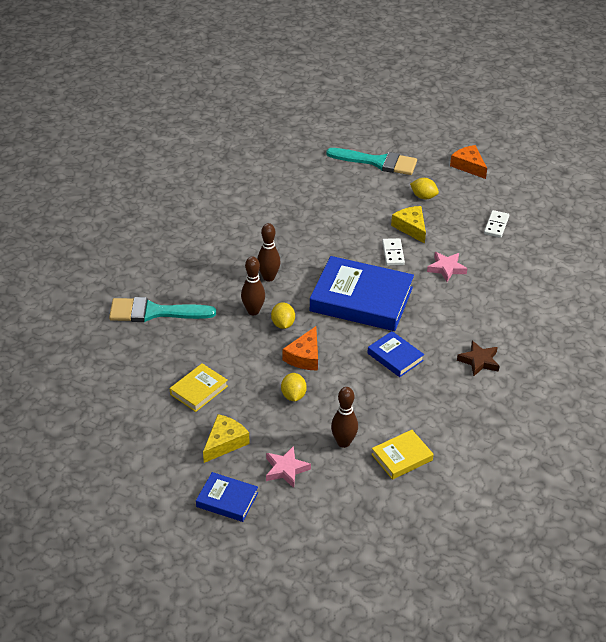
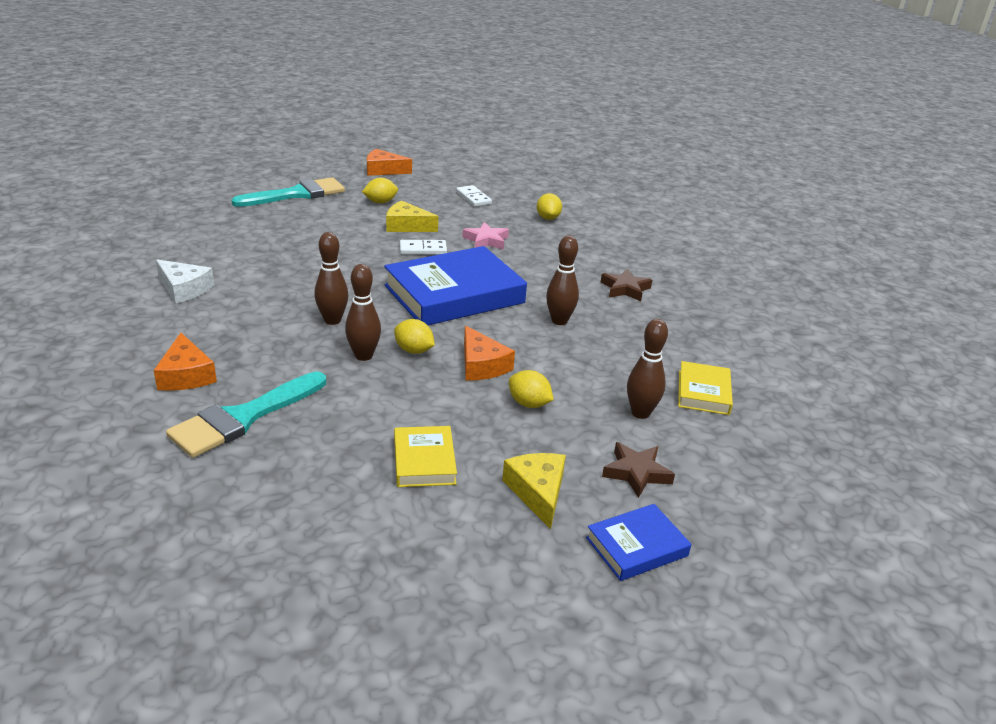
camera: 50 degrees left, 10 degrees down
pink star [266,446,311,488] -> brown star [602,442,675,498]
blue book [367,331,424,377] -> brown bowling pin [546,235,579,325]
white domino [382,238,405,266] -> white domino turned 45 degrees counterclockwise [400,240,447,255]
none -> orange cheese [154,333,217,391]
none -> white cheese [156,259,214,303]
none -> yellow lemon [537,193,562,220]

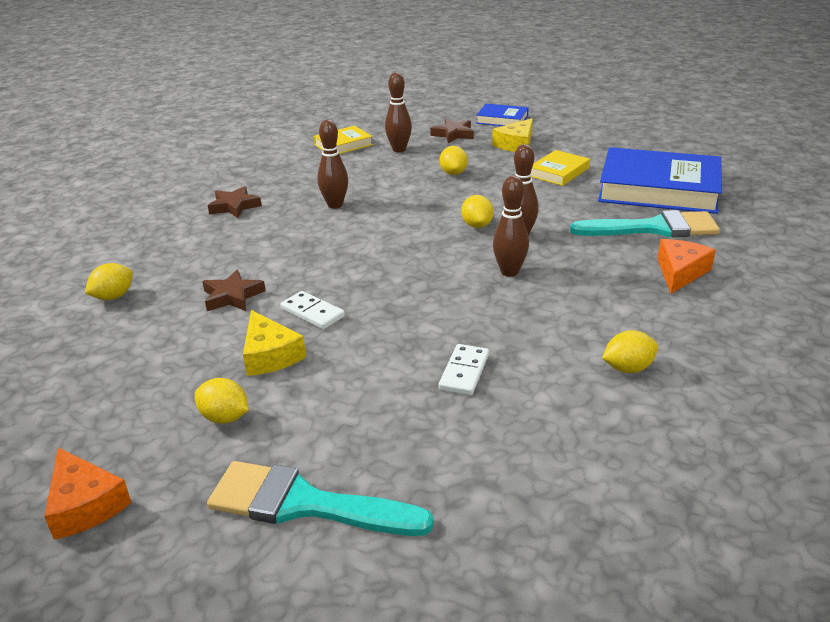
camera: 130 degrees left, 0 degrees up
white cheese [156,259,214,303] -> yellow lemon [602,330,658,373]
blue book [384,246,527,325] -> blue book moved to [598,147,722,214]
white domino [456,185,492,207] -> white domino moved to [439,344,489,395]
pink star [462,222,509,250] -> brown star [202,270,266,311]
orange cheese [464,326,515,381] -> none

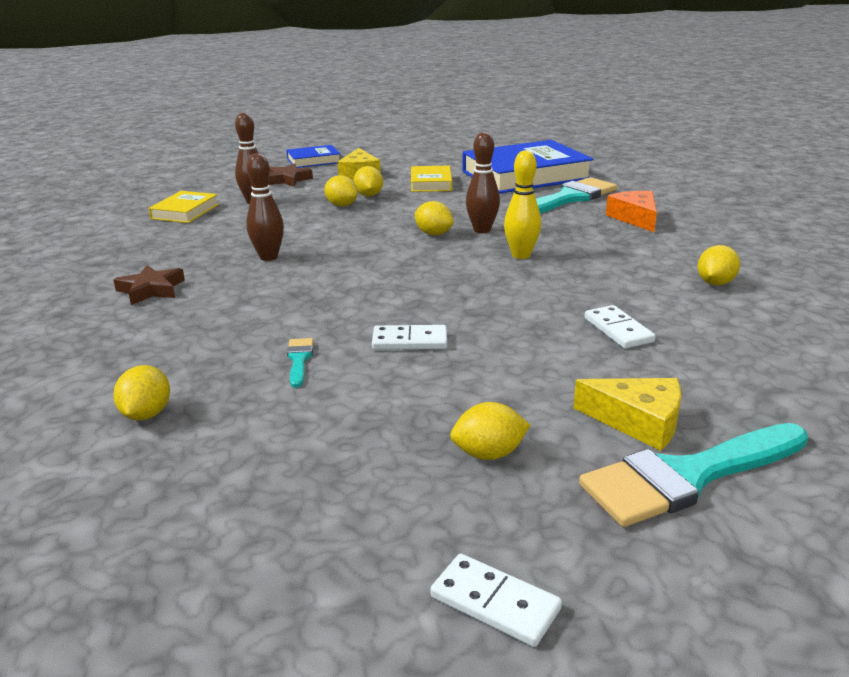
camera: 40 degrees left, 5 degrees down
orange cheese [44,447,132,540] -> white domino [430,553,562,647]
brown star [202,270,266,311] -> turquoise brush [287,338,313,388]
yellow cheese [243,310,306,376] -> yellow cheese moved to [573,378,681,451]
brown bowling pin [493,176,529,277] -> yellow bowling pin [504,150,541,259]
none -> yellow lemon [354,166,383,197]

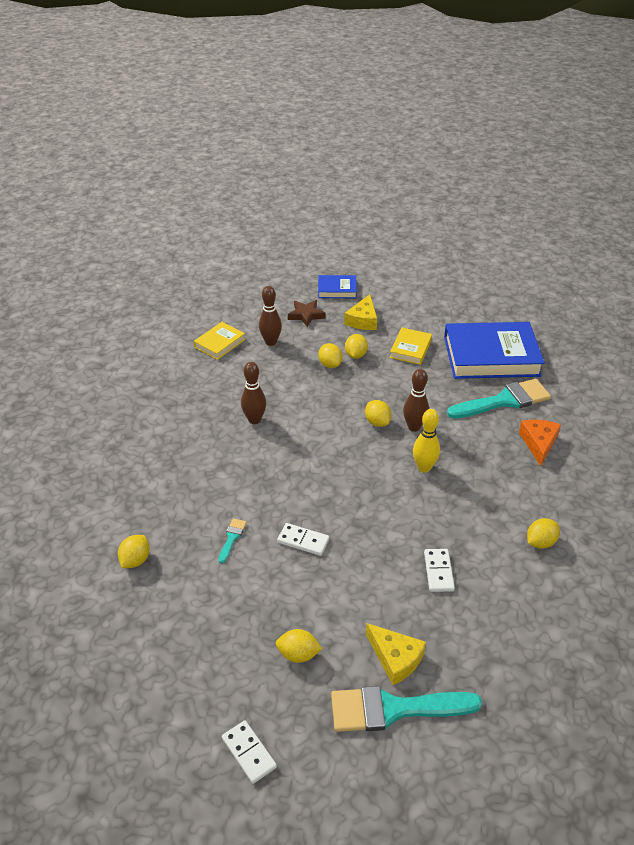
camera: 20 degrees right, 15 degrees up
brown star [113,265,185,305] -> none

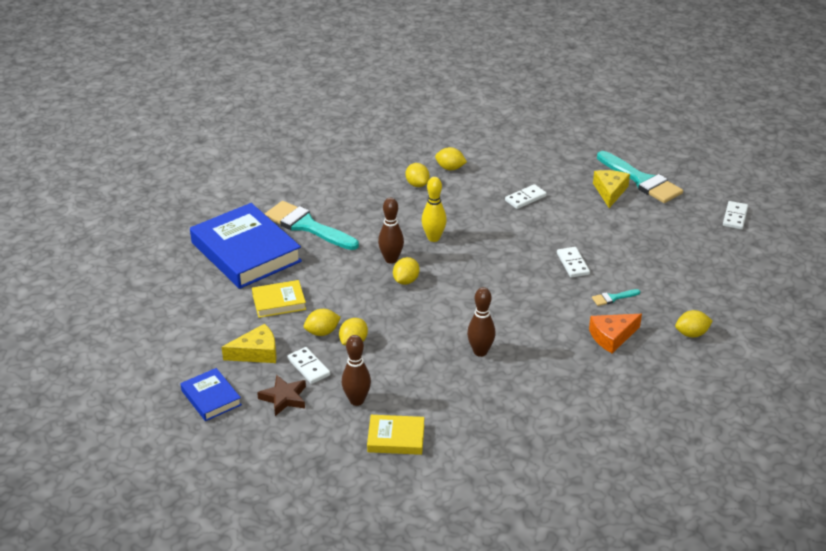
camera: 125 degrees left, 5 degrees down
yellow lemon [276,629,322,663] -> yellow lemon moved to [406,163,430,187]
orange cheese [519,420,561,466] -> orange cheese moved to [589,314,642,353]
none -> white domino [287,347,330,384]

